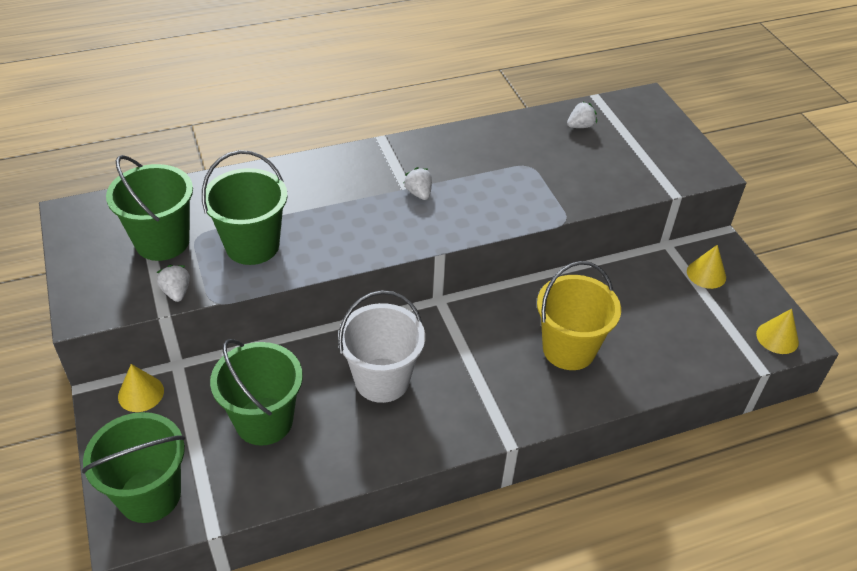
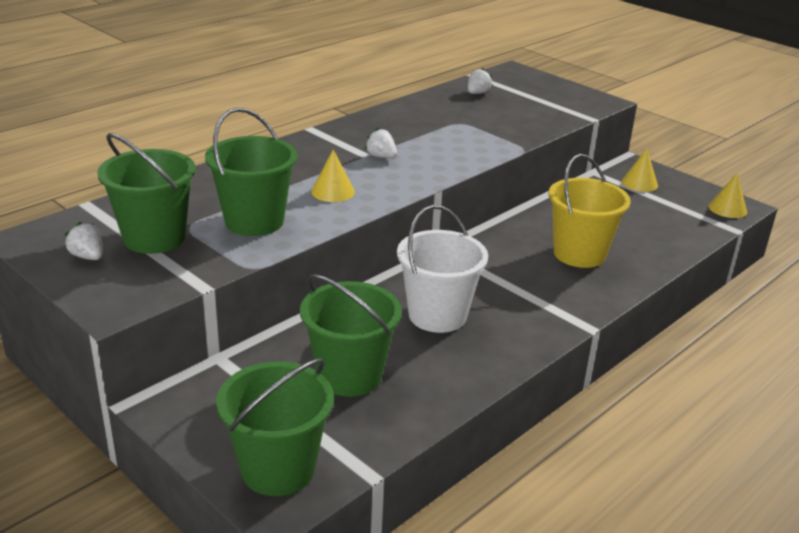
camera: 25 degrees left, 15 degrees down
yellow cone [118,364,164,412] -> yellow cone moved to [311,149,355,202]
white strawberry [156,265,190,302] -> white strawberry moved to [65,222,103,260]

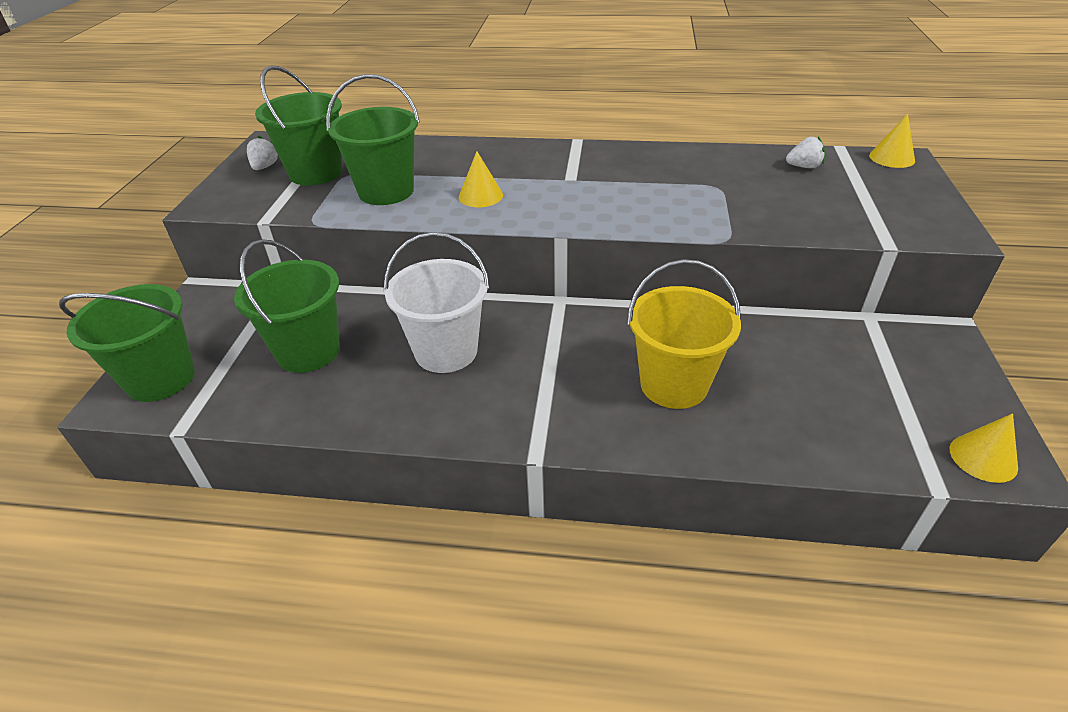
camera: 55 degrees right, 10 degrees up
white strawberry [365,128,397,158] -> none
yellow cone [622,148,658,192] -> yellow cone moved to [869,113,915,168]

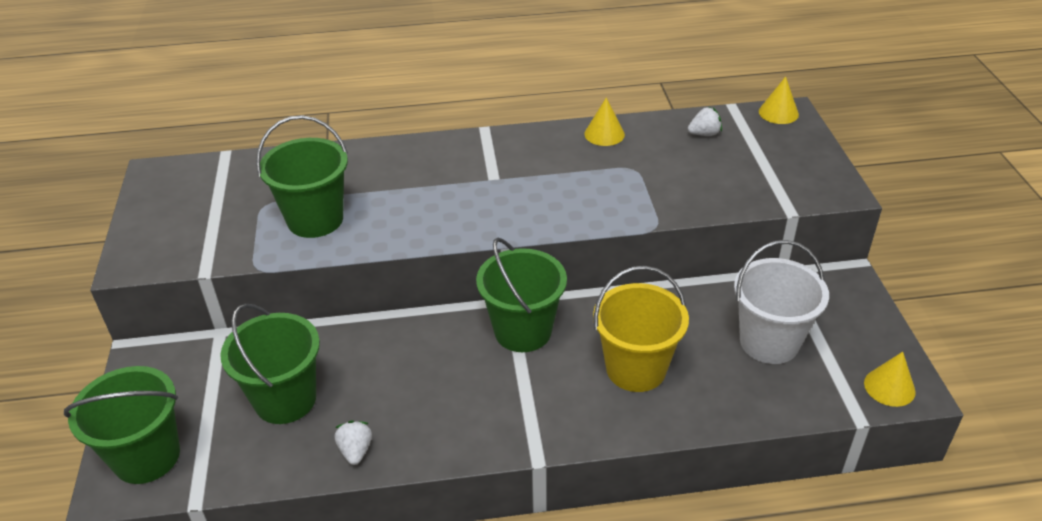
camera: 15 degrees left, 0 degrees up
white strawberry [247,136,278,170] -> white strawberry moved to [335,421,372,465]
green bucket [255,66,342,186] -> green bucket moved to [476,237,567,352]
white bucket [384,232,490,373] -> white bucket moved to [734,240,829,364]
yellow cone [458,151,503,207] -> yellow cone moved to [584,98,625,146]

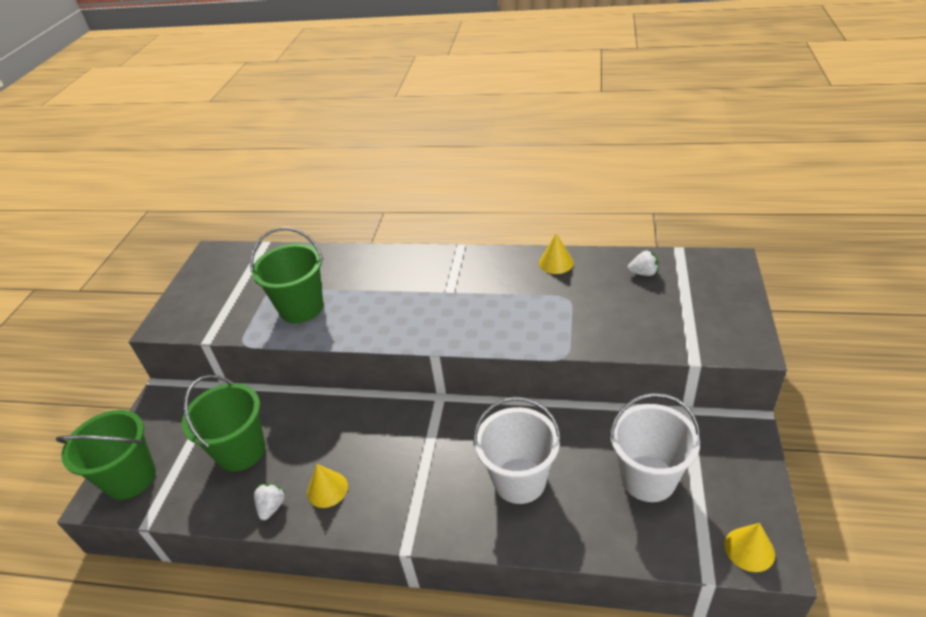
camera: 20 degrees right, 0 degrees up
green bucket [476,237,567,352] -> none
yellow bucket [593,266,689,392] -> white bucket [473,397,561,504]
yellow cone [759,76,799,124] -> yellow cone moved to [307,464,348,508]

